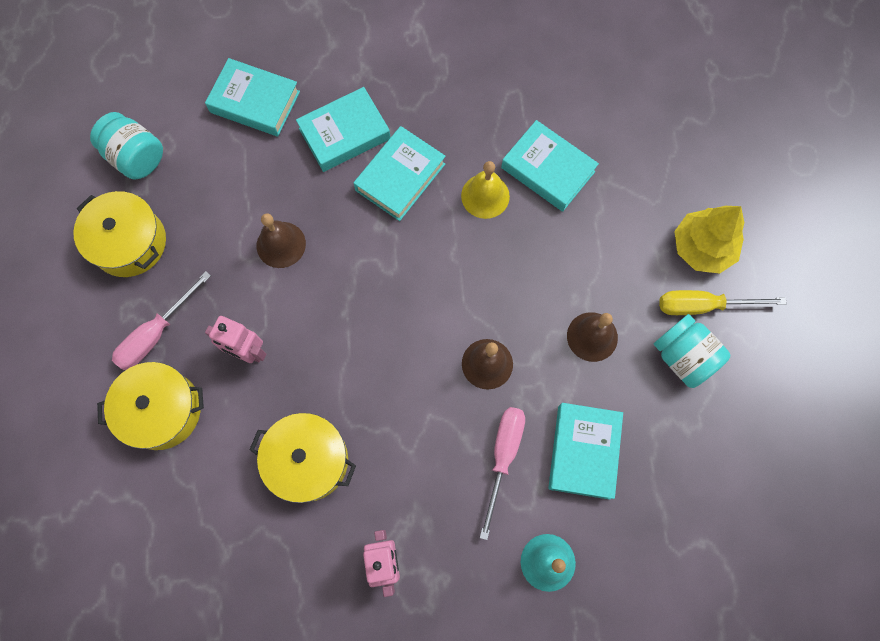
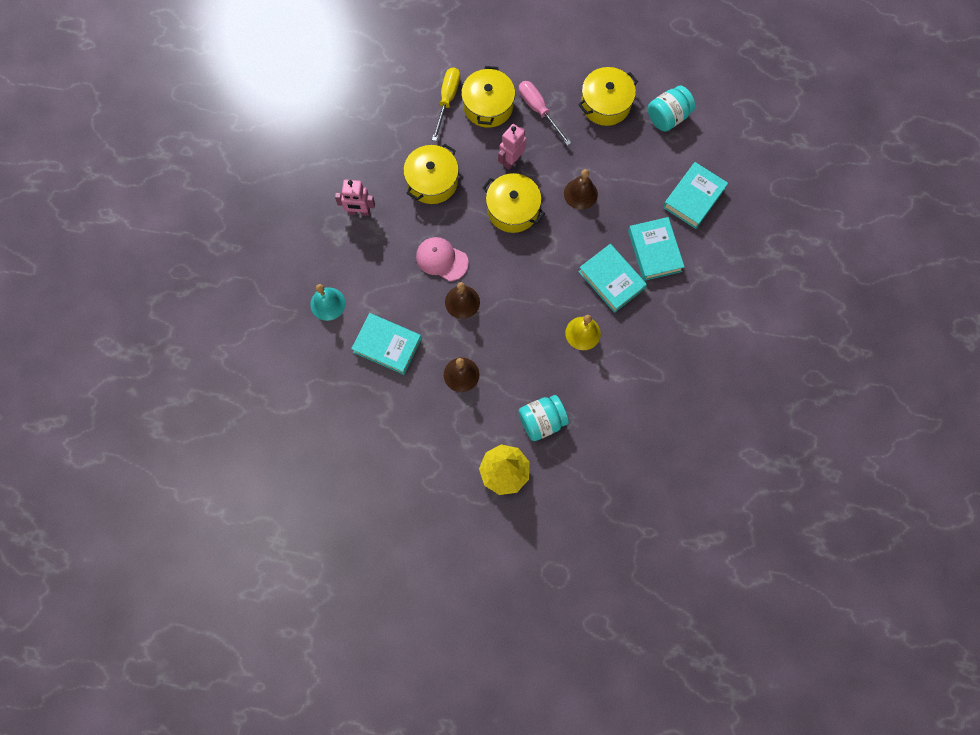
camera: 105 degrees right, 0 degrees up
pink screwdriver [480,407,525,540] -> none
turquoise book [501,120,599,212] -> none
turquoise jar [654,314,730,388] -> turquoise jar moved to [518,395,569,441]
yellow screwdriver [659,290,787,315] -> yellow screwdriver moved to [432,67,460,141]
none -> pink cap [416,237,469,281]
none -> yellow pot [483,173,545,233]

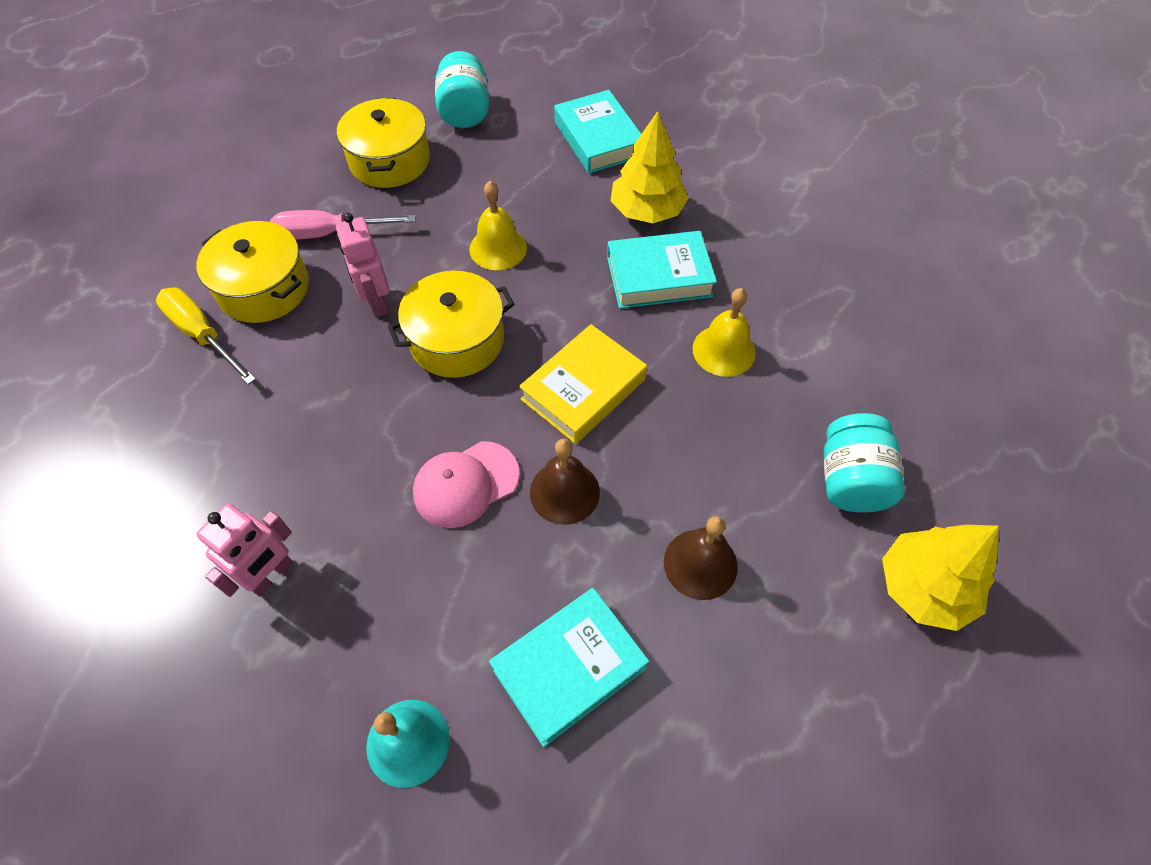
camera: 60 degrees left, 15 degrees down
yellow pot [403,144,459,204] -> none
brown bell [564,169,598,210] -> yellow bell [469,181,527,270]
turquoise book [628,217,685,281] -> yellow tree [610,111,688,223]
none -> yellow book [519,324,647,444]

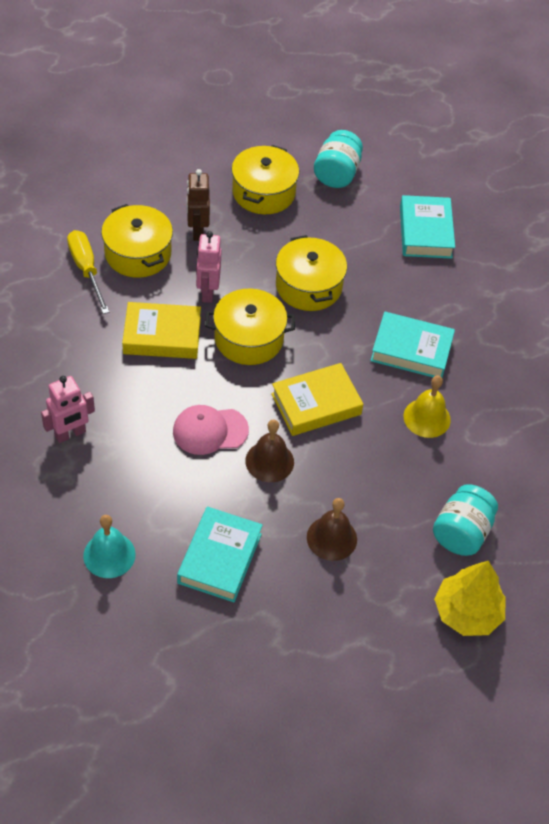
camera: 20 degrees right, 5 degrees down
pink screwdriver [270,210,415,240] -> brown robot [187,169,210,241]
yellow bell [469,181,527,270] -> yellow pot [276,235,347,311]
turquoise book [489,588,649,747] -> turquoise book turned 60 degrees counterclockwise [177,507,263,602]
yellow tree [610,111,688,223] -> none
none -> yellow book [122,302,201,359]

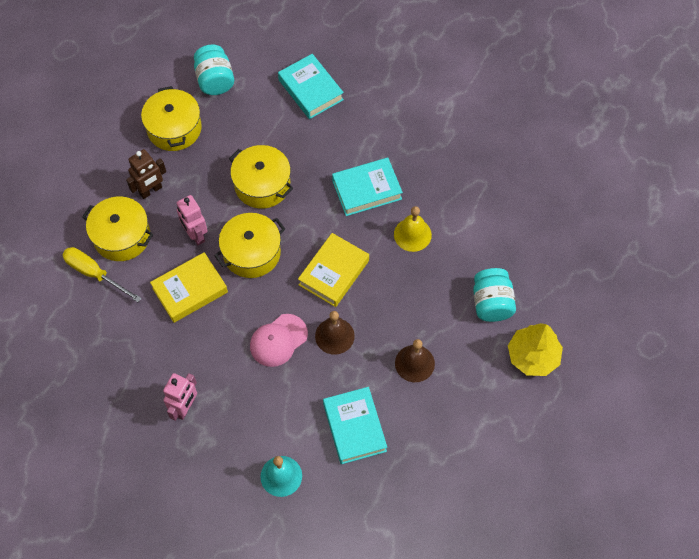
camera: 30 degrees left, 10 degrees up
brown robot [187,169,210,241] -> brown robot turned 90 degrees counterclockwise [126,149,166,199]

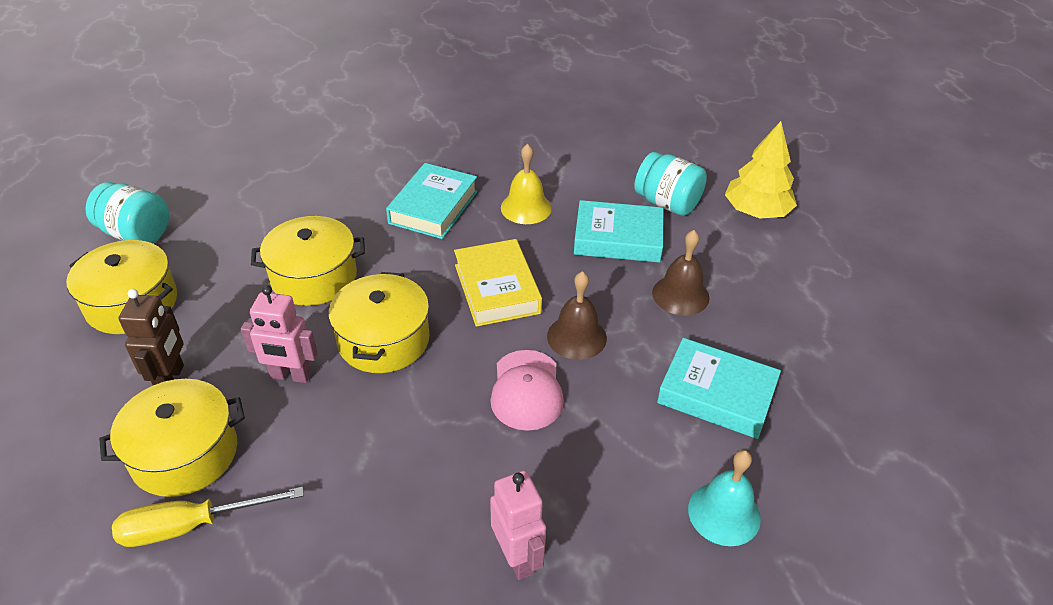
camera: 50 degrees left, 20 degrees down
yellow book [150,252,228,323] -> none
turquoise book [278,54,344,119] -> turquoise book moved to [574,200,664,263]

